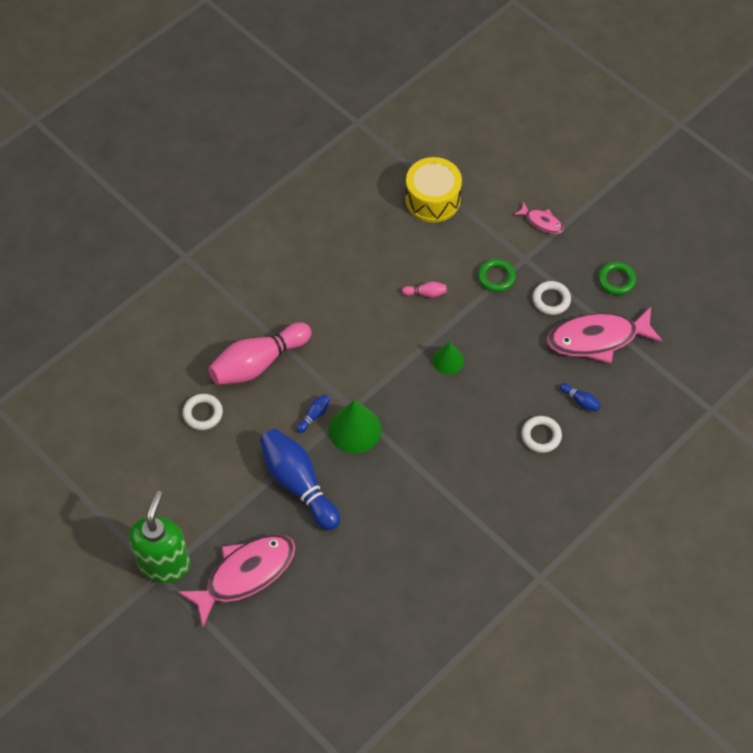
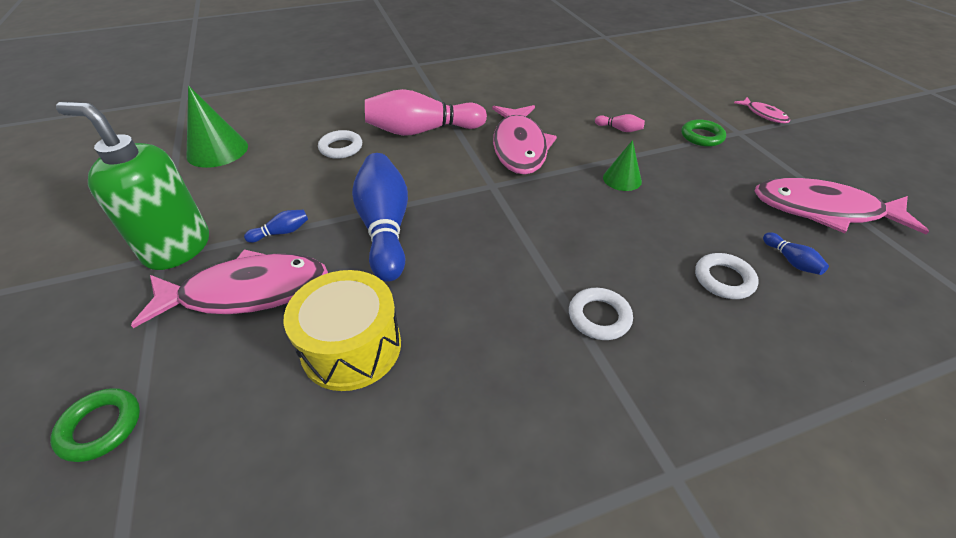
camera: 25 degrees right, 15 degrees down
green soap dispenser [129,491,190,583] -> green soap dispenser turned 105 degrees counterclockwise [56,102,209,270]
blue bowling pin [297,394,330,433] -> blue bowling pin moved to [244,210,308,243]
green cone [328,400,382,454] -> green cone moved to [186,86,248,168]
yellow drum [406,157,462,222] -> yellow drum moved to [284,270,401,391]
white ring [533,281,571,315] -> white ring moved to [569,288,633,340]
green ring [598,262,636,295] -> green ring moved to [50,388,140,462]
none -> pink fish [492,105,557,175]

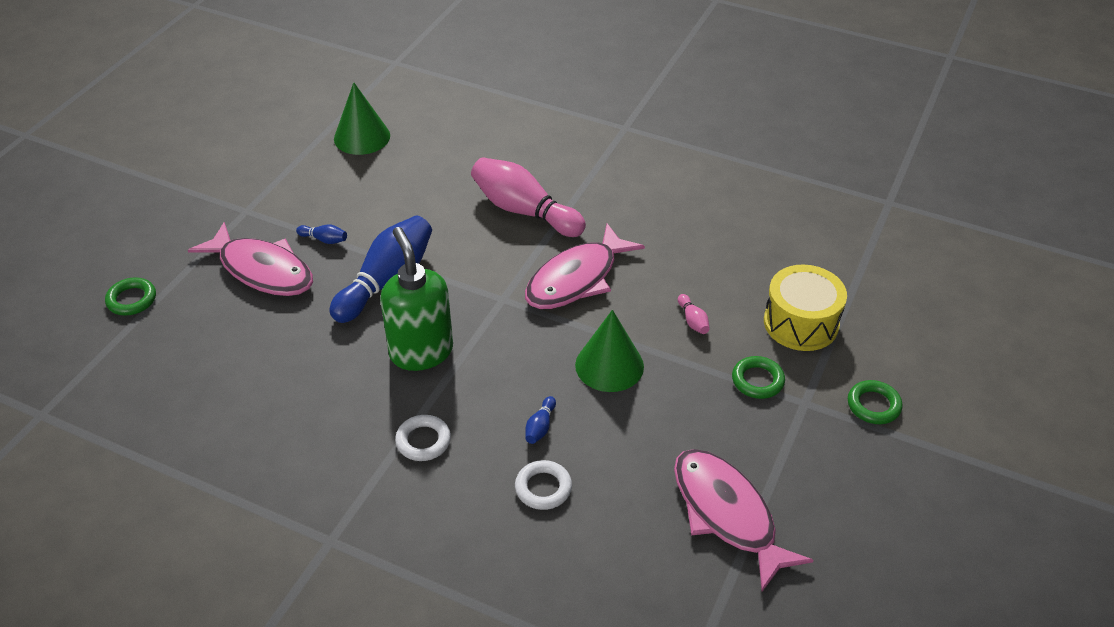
camera: 45 degrees right, 0 degrees up
green soap dispenser [56,102,209,270] -> green soap dispenser moved to [380,227,453,371]
yellow drum [284,270,401,391] -> yellow drum moved to [764,264,847,351]
white ring [318,130,362,159] -> none
green cone [603,140,642,191] -> green cone [575,310,644,392], size x1.63
pink fish [734,97,790,124] -> green ring [848,380,902,424]
blue bowling pin [763,232,829,275] -> blue bowling pin moved to [525,396,556,444]

